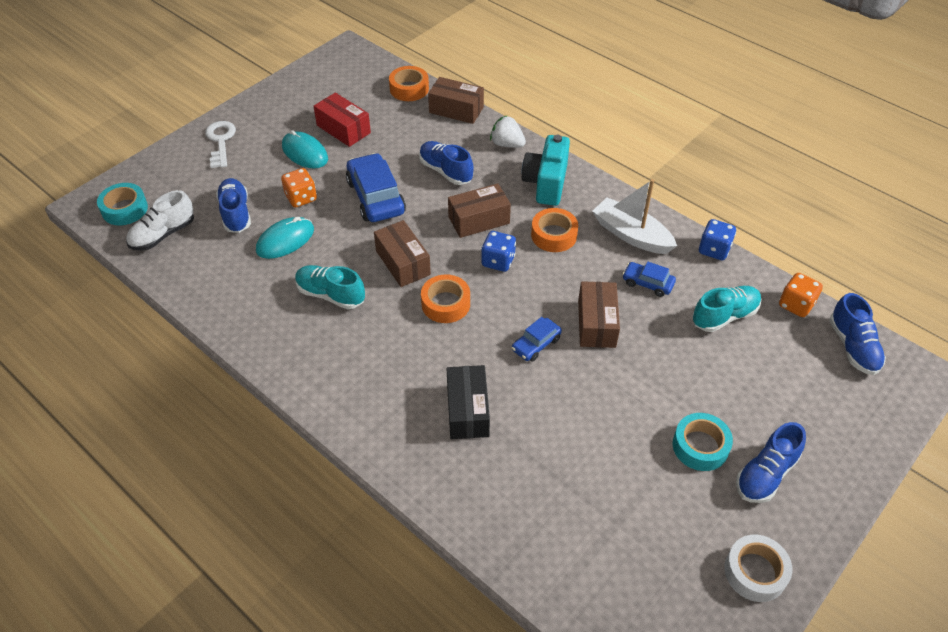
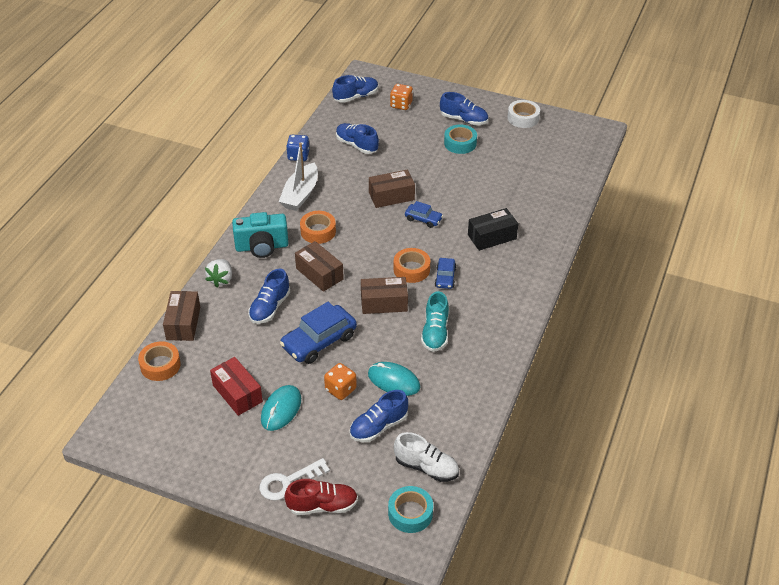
camera: 110 degrees left, 5 degrees down
red box [313,93,371,147] -> red box turned 60 degrees counterclockwise [210,357,263,416]
brown box [374,220,431,287] -> brown box turned 45 degrees clockwise [361,277,408,314]
blue dice [481,231,516,272] -> none
blue car [622,262,676,297] -> blue car moved to [435,258,456,289]
turquoise shoe [692,286,761,332] -> blue shoe [336,123,379,154]
orange dice [779,273,823,317] -> orange dice moved to [390,84,413,110]
none -> red shoe [284,479,358,515]

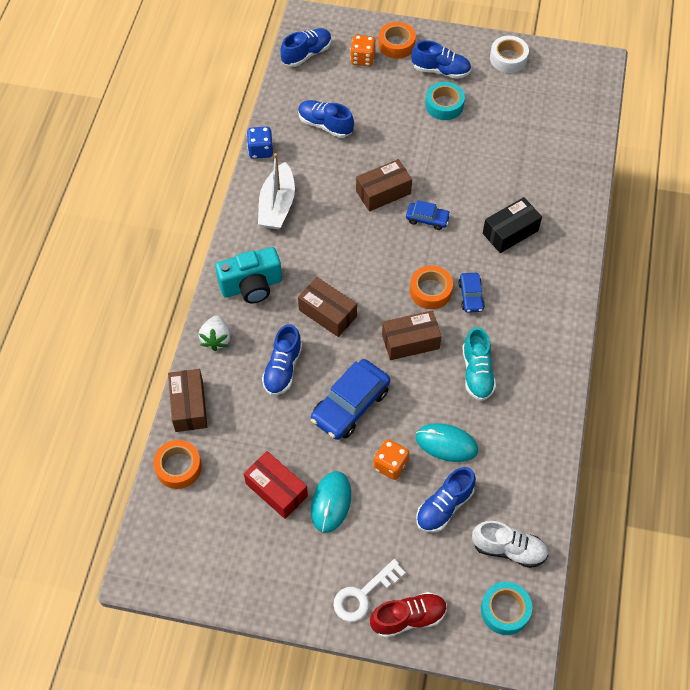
camera: 10 degrees left, 15 degrees up
orange tape [300,211,336,244] -> orange tape moved to [378,22,416,59]

